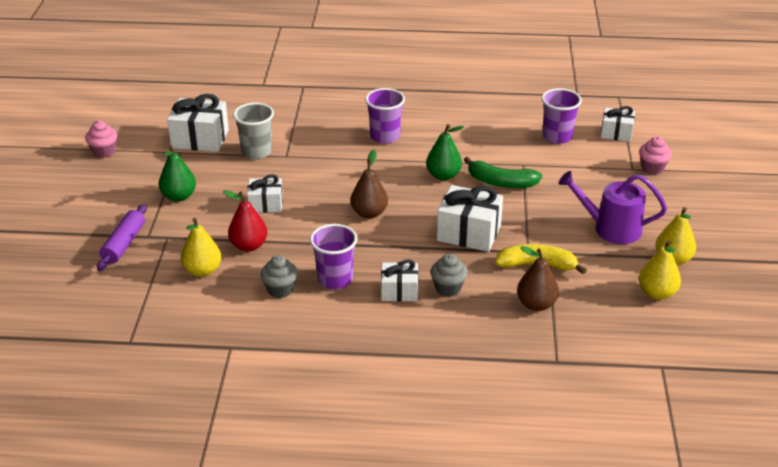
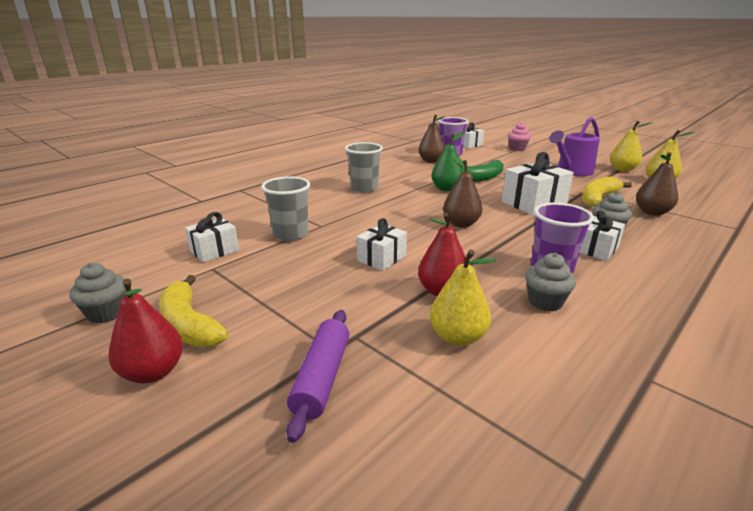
camera: 50 degrees left, 10 degrees down
pink cupcake [85,120,117,158] -> grey cupcake [69,263,126,324]
purple rolling pin [97,204,147,271] -> purple rolling pin turned 45 degrees clockwise [286,310,349,443]
green pear [159,145,196,202] -> none
white gift [167,94,229,152] -> white gift [185,212,239,262], size x0.62
purple cup [365,88,405,144] -> grey cup [345,142,383,193]
none -> red pear [109,279,183,383]
none -> yellow banana [159,275,228,347]
none -> brown pear [418,115,446,163]

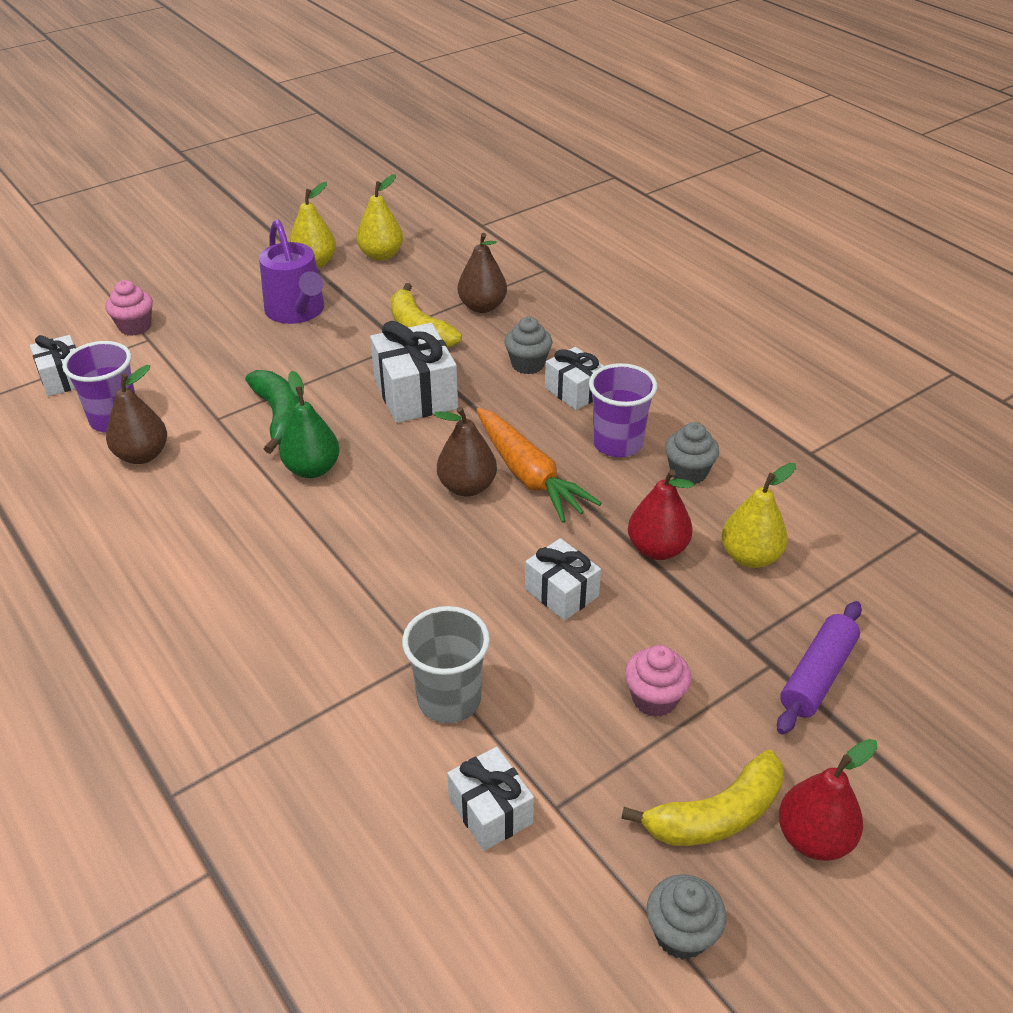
camera: 80 degrees left, 15 degrees up
purple rolling pin [286,310,349,443] -> purple rolling pin turned 75 degrees counterclockwise [777,601,862,734]
grey cup [345,142,383,193] -> none
none -> orange carrot [476,408,602,523]
none -> pink cupcake [625,645,691,717]

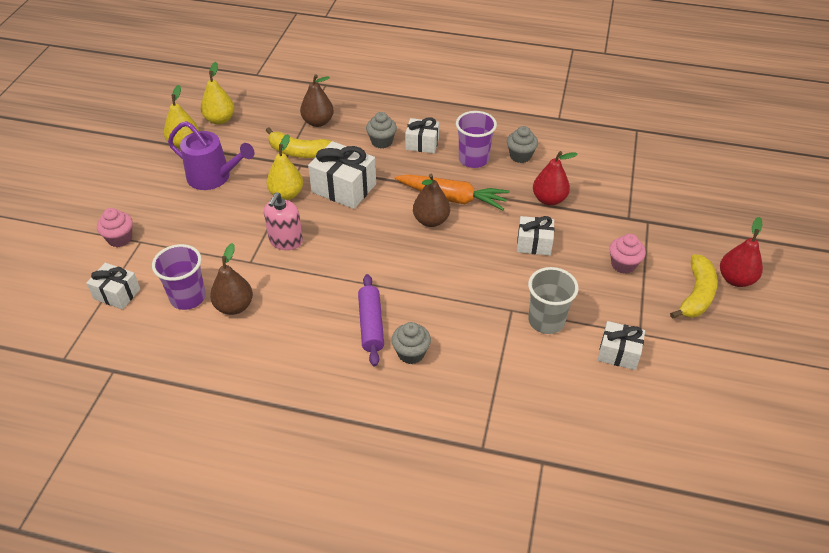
camera: 40 degrees left, 5 degrees up
green banana [245,370,300,454] -> pink soap dispenser [264,192,303,250]
green pear [279,371,340,478] -> none
grey cupcake [647,874,726,960] -> grey cupcake moved to [391,322,431,364]
yellow pear [721,463,796,568] -> yellow pear moved to [266,134,303,200]
purple rolling pin [777,601,862,734] -> purple rolling pin moved to [358,274,384,366]

